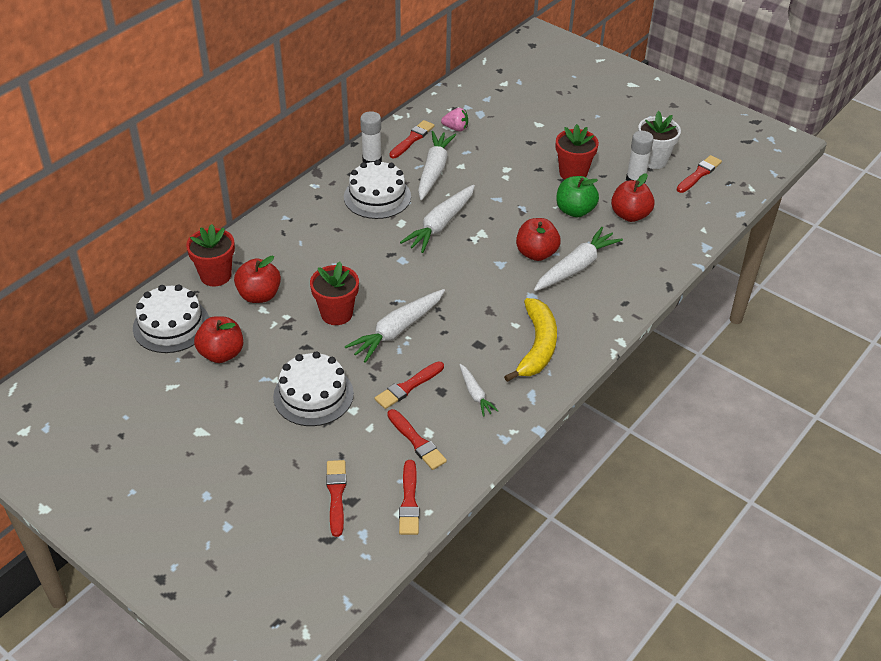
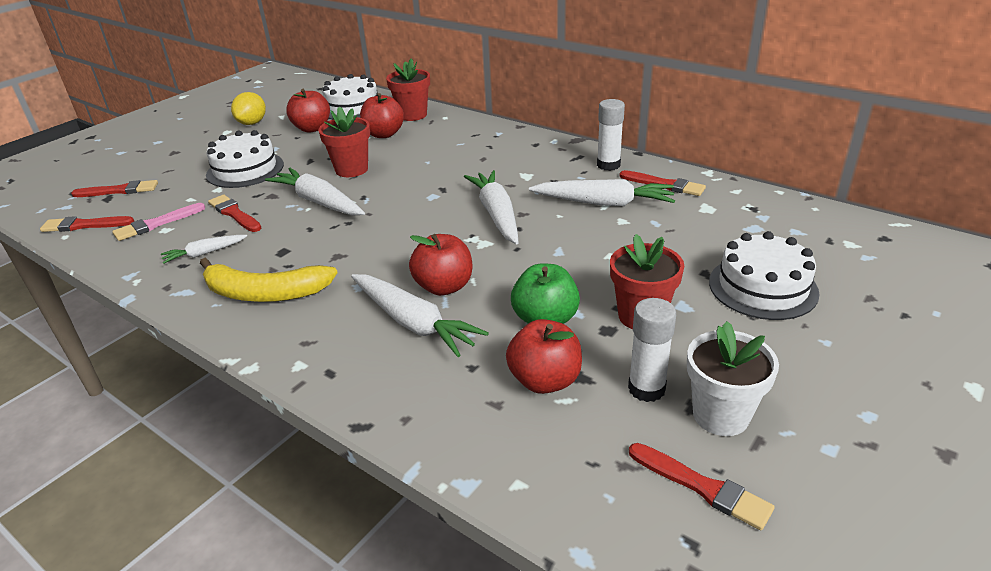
camera: 90 degrees right, 10 degrees down
white cake [344,160,411,219] -> white cake moved to [709,231,820,320]
red brush [387,409,447,470] -> pink brush [112,203,205,241]
white carrot [400,185,475,253] -> white carrot turned 45 degrees clockwise [464,170,519,244]
pink strawberry [441,108,468,131] -> none
none -> yellow lemon [231,92,266,125]

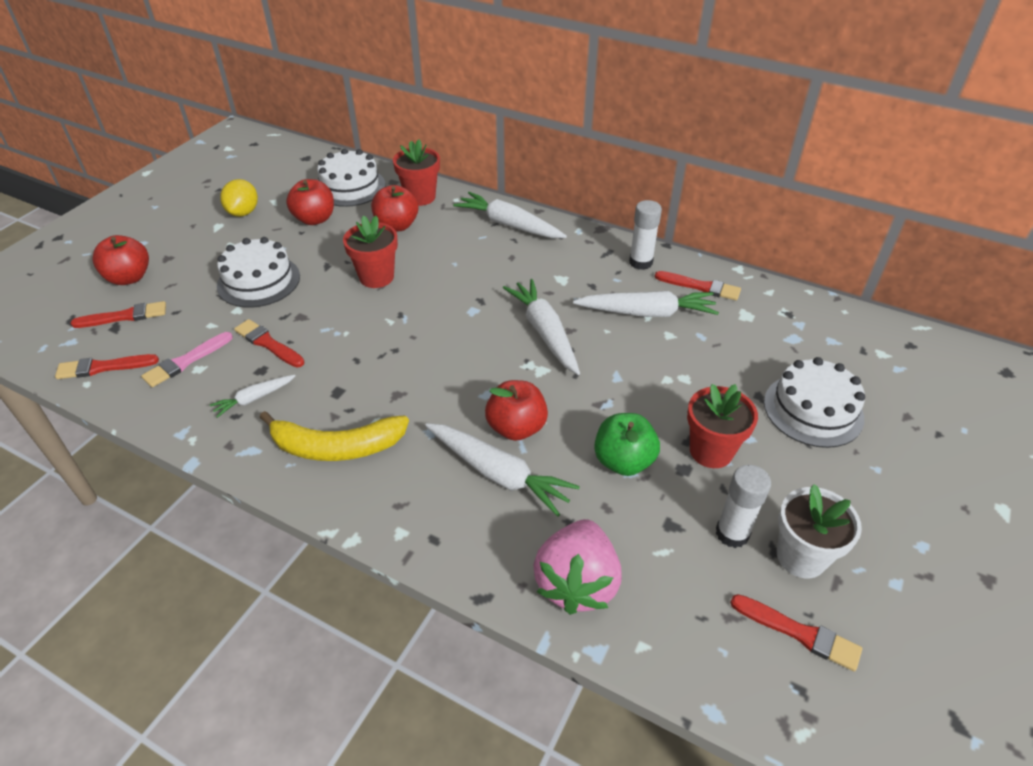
camera: 10 degrees left, 10 degrees up
white carrot [265,168,365,216] -> white carrot moved to [453,192,567,238]
red apple [506,319,582,394] -> red apple moved to [92,235,149,285]
none -> pink strawberry [533,519,622,615]

